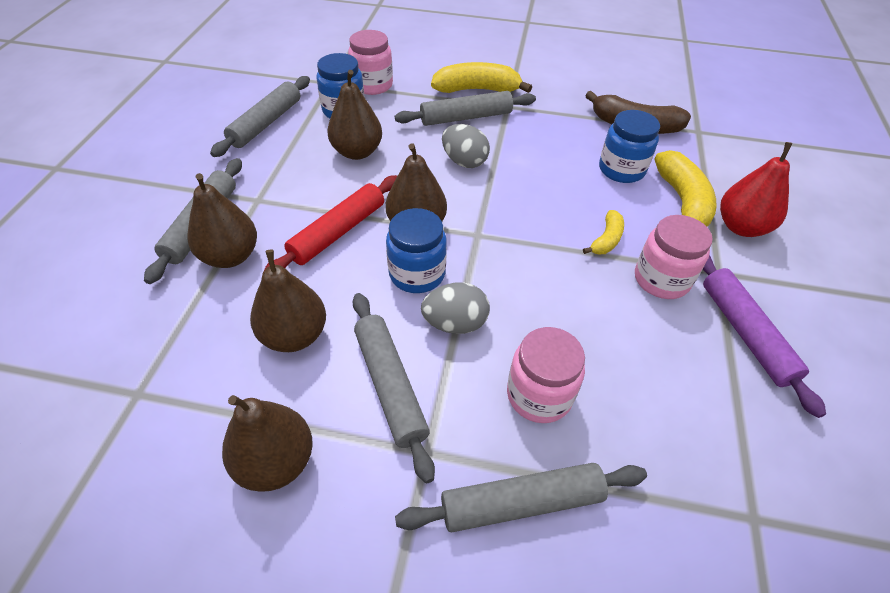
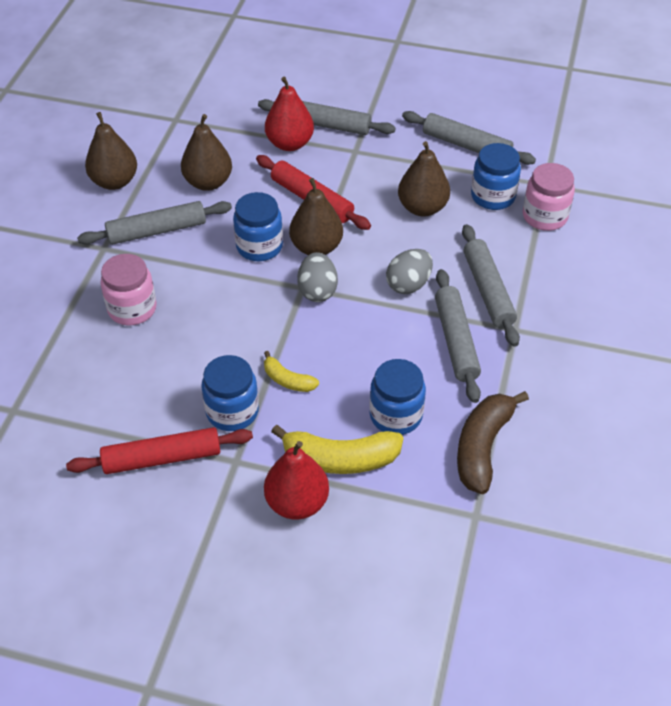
camera: 95 degrees right, 0 degrees up
brown pear [187,173,257,268] -> red pear [265,77,314,151]
grey rolling pin [395,463,647,532] -> grey rolling pin moved to [435,269,481,403]
grey egg [421,283,490,334] -> grey egg moved to [297,252,338,302]
yellow banana [431,62,532,93] -> none
pink jar [635,215,713,299] -> blue jar [201,355,259,431]
purple rolling pin [703,255,826,418] -> red rolling pin [66,427,253,474]

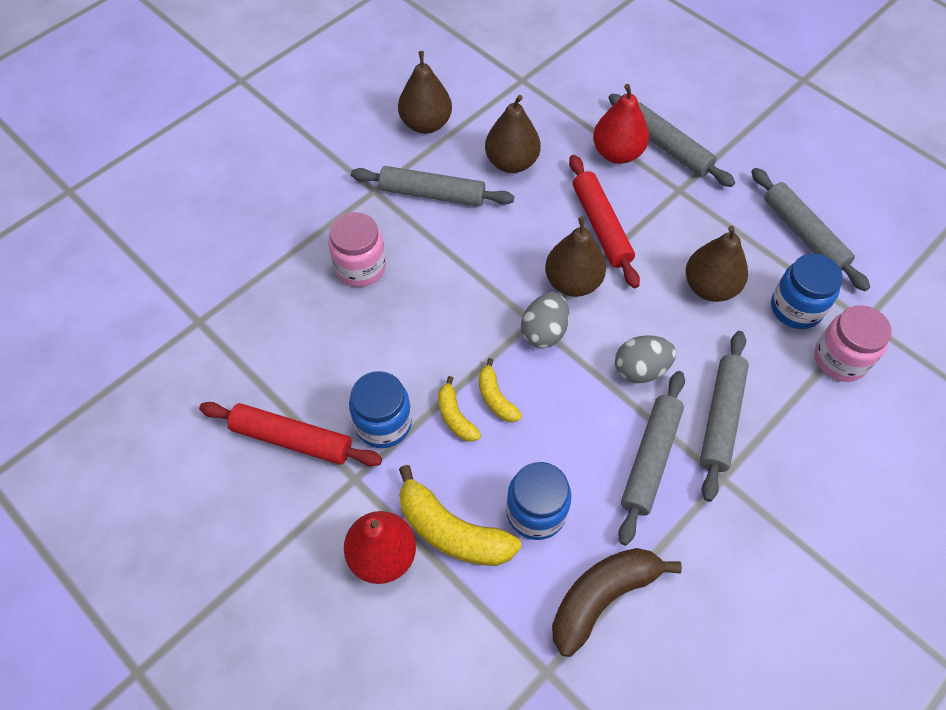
camera: 30 degrees right, 10 degrees up
blue jar [233,192,283,261] -> none
none -> yellow banana [479,358,522,422]

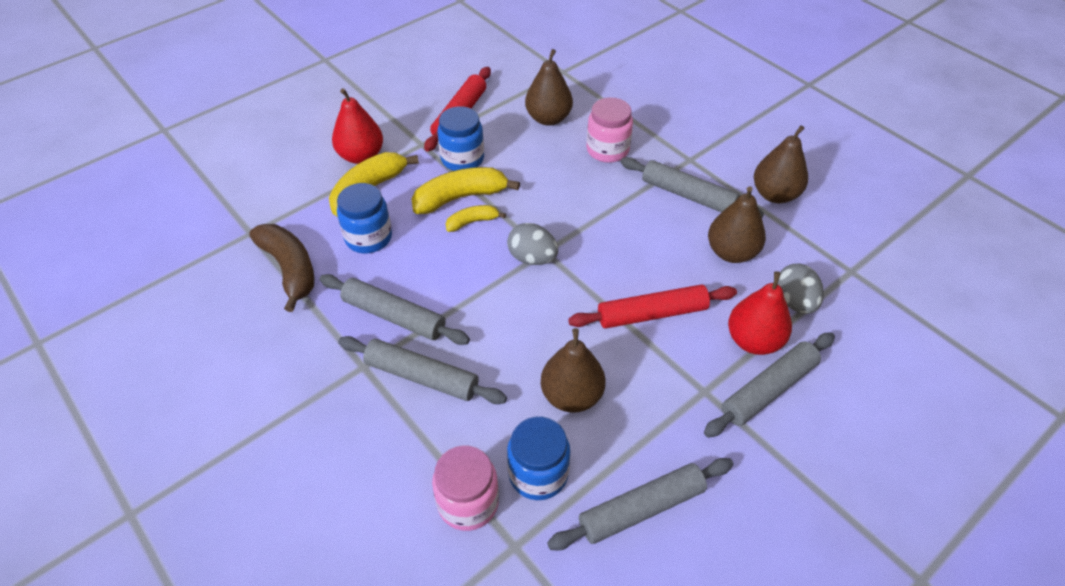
camera: 95 degrees right, 10 degrees down
grey rolling pin [351,166,514,206] -> grey rolling pin turned 75 degrees counterclockwise [621,157,764,218]
yellow banana [438,376,481,442] -> yellow banana [412,167,520,214], size x1.83
brown pear [545,216,606,297] -> brown pear moved to [525,49,573,126]
grey egg [615,335,676,383] -> grey egg moved to [777,263,824,314]

